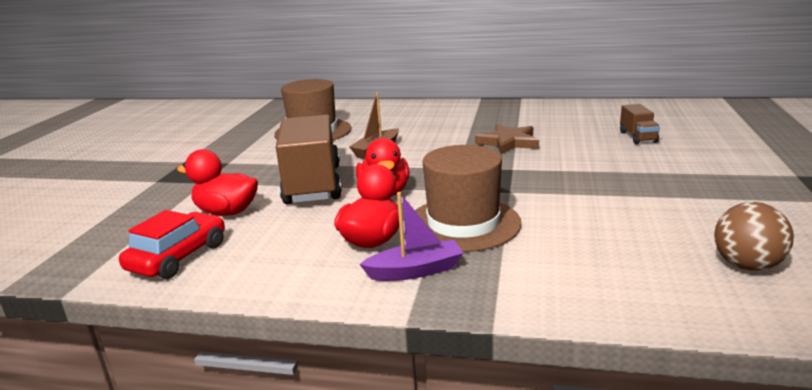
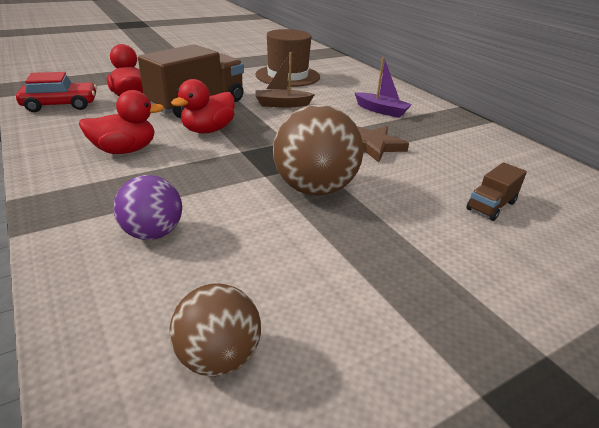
camera: 45 degrees right, 10 degrees up
purple boat [359,192,463,281] -> purple boat moved to [355,57,412,118]
brown hat [415,145,522,252] -> none
none -> purple ball [113,175,182,240]
none -> brown ball [273,105,363,196]

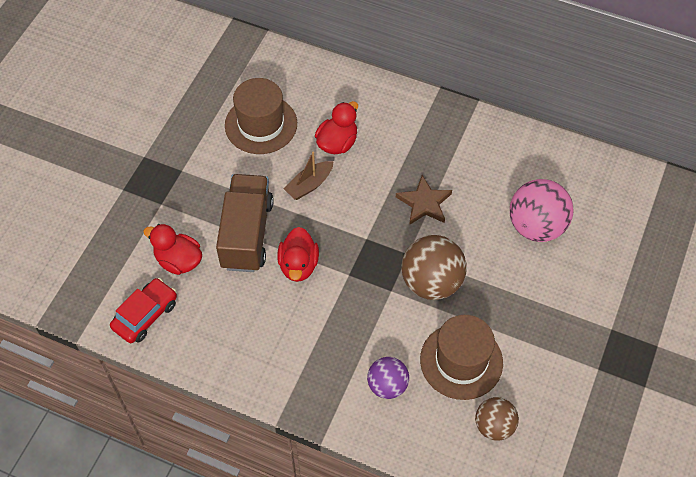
camera: 35 degrees left, 25 degrees up
red duck [79,90,164,154] -> red duck moved to [315,101,358,154]
purple boat [355,57,412,118] -> none
brown truck [466,162,527,221] -> pink ball [510,179,573,242]
none -> brown hat [420,315,503,400]

